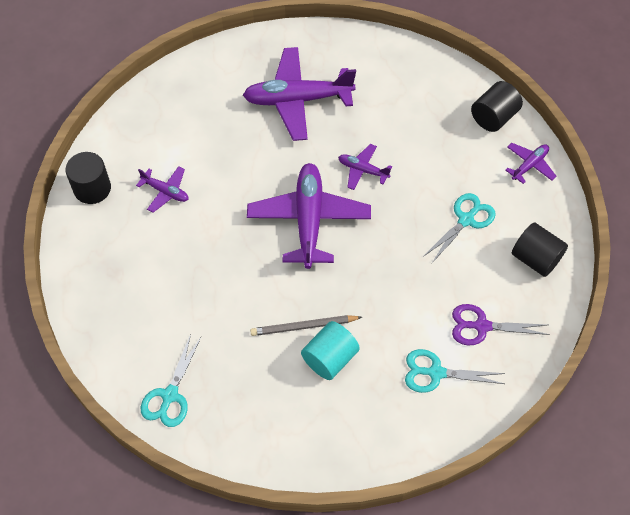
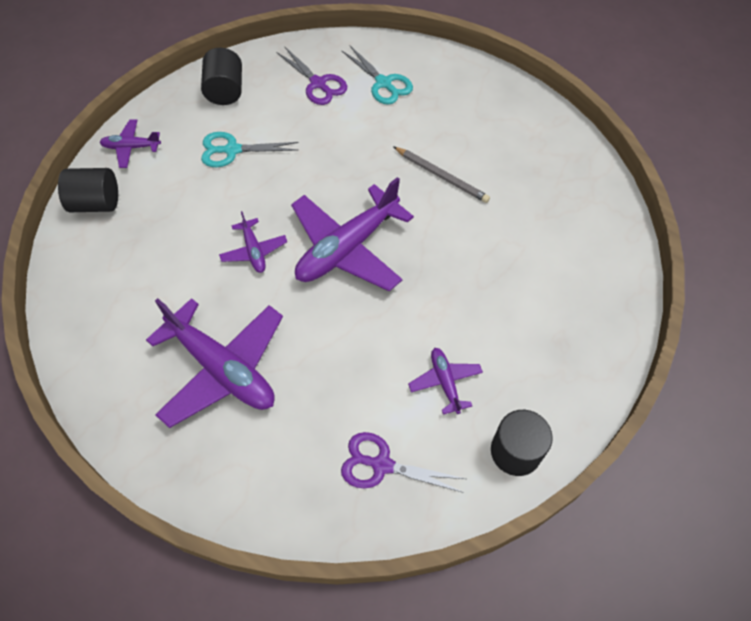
camera: 135 degrees left, 0 degrees up
turquoise scissors [141,334,201,427] -> none
turquoise cylinder [301,321,360,380] -> none
none -> purple scissors [341,432,465,493]

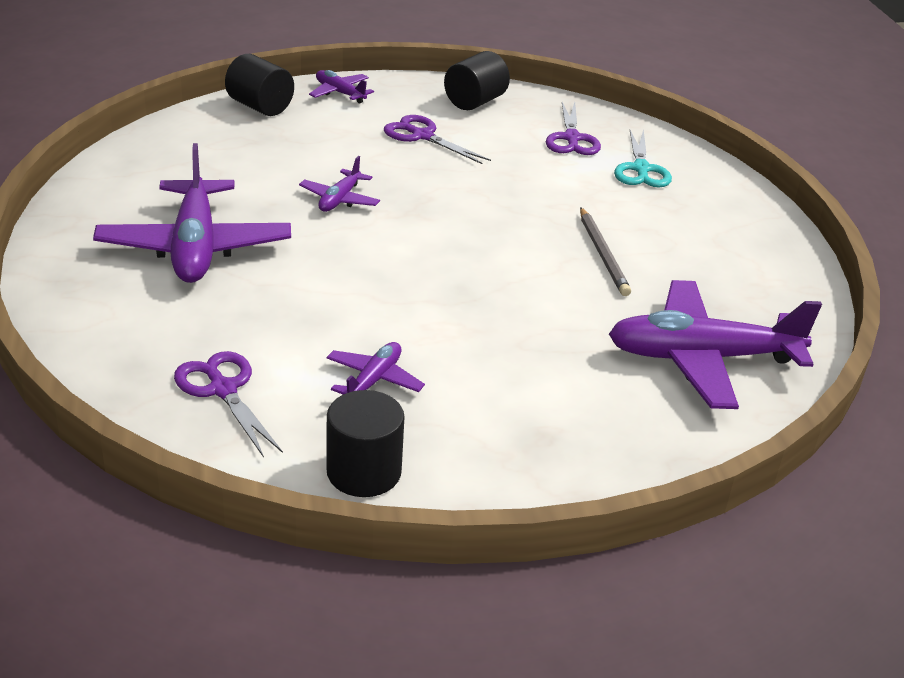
camera: 40 degrees right, 25 degrees down
turquoise scissors [201,132,299,167] -> purple scissors [384,115,491,164]
purple plane [291,177,414,291] -> purple plane moved to [609,280,822,409]

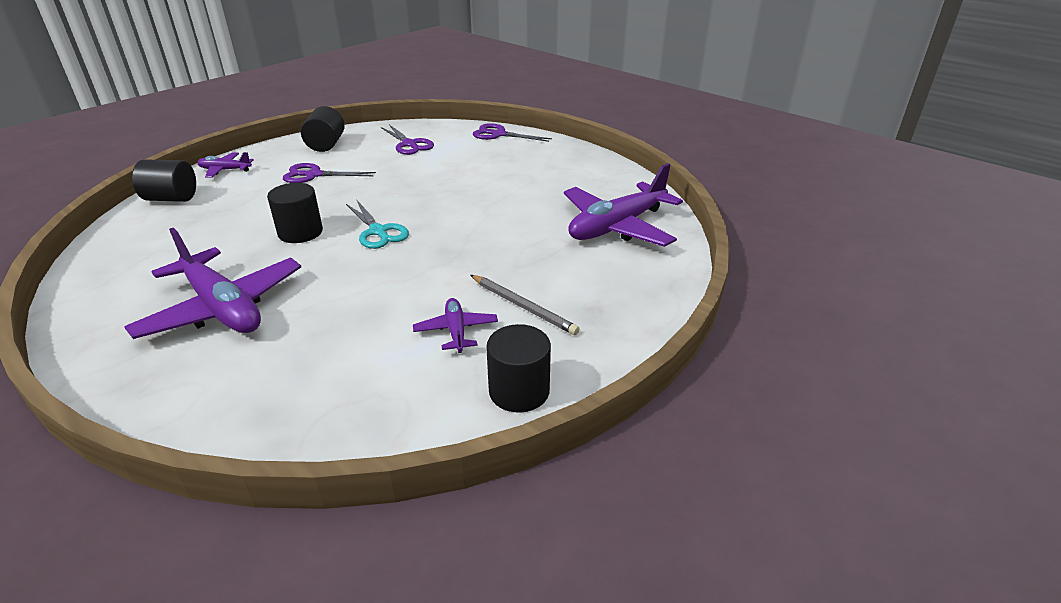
camera: 35 degrees left, 0 degrees up
purple scissors [174,351,283,458] -> purple scissors moved to [473,123,552,142]
purple plane [299,156,380,212] -> black cylinder [267,183,323,243]
grey pencil [580,207,631,296] -> grey pencil moved to [470,275,579,335]
turquoise scissors [614,129,672,188] -> turquoise scissors moved to [346,199,409,249]

